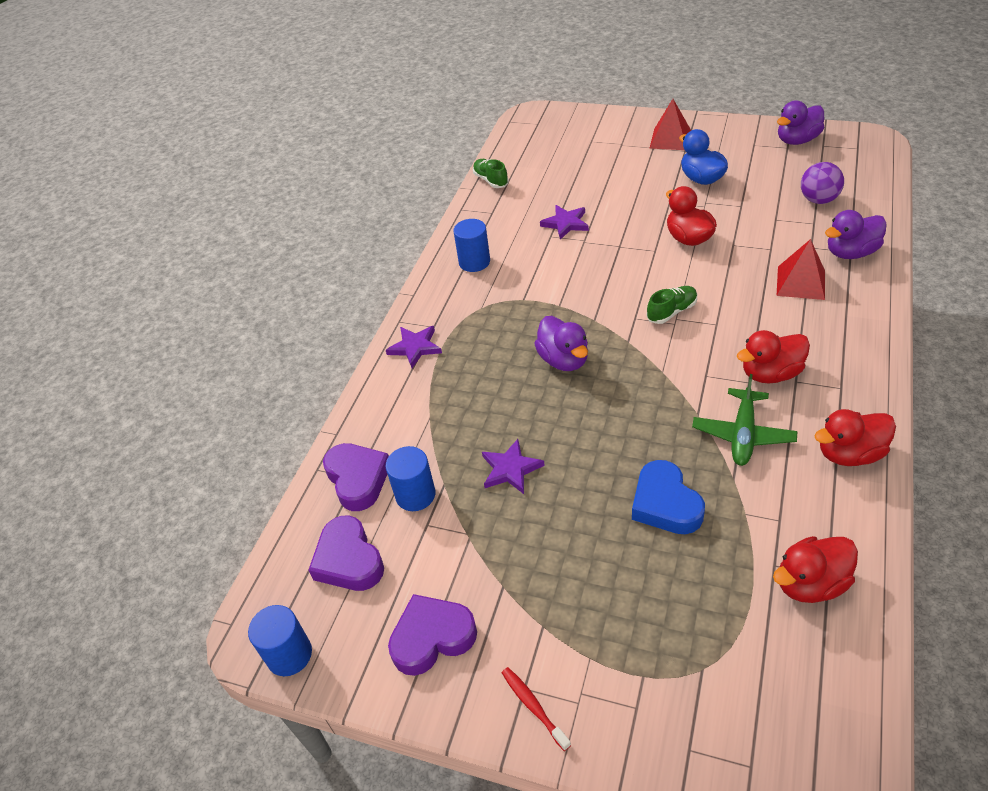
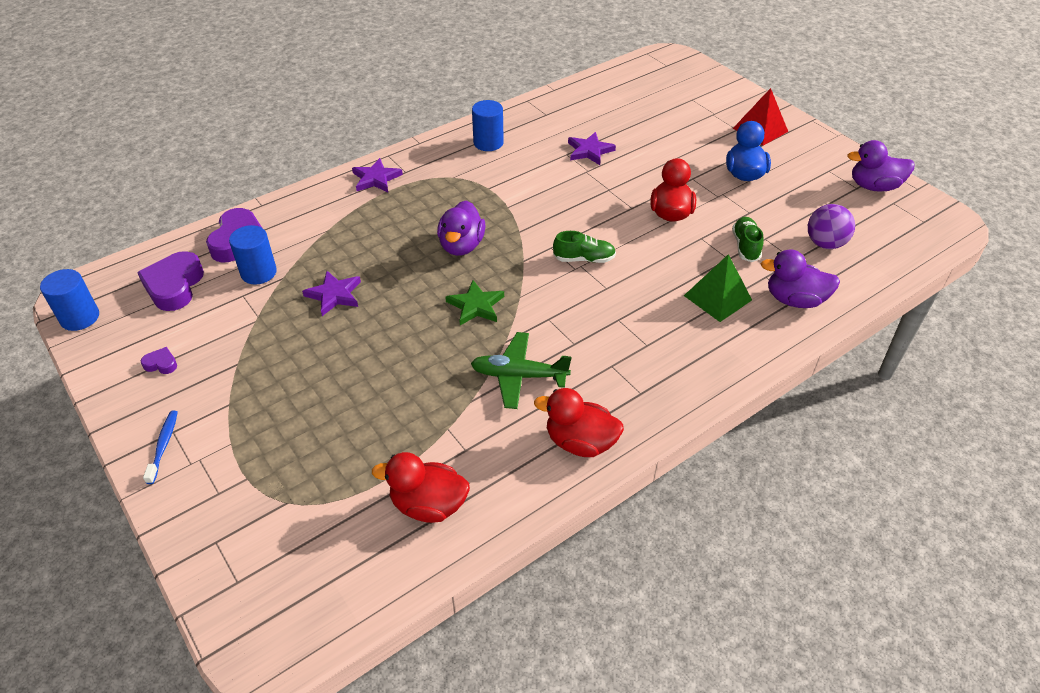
camera: 30 degrees right, 0 degrees up
purple heart [388,594,477,676] -> purple heart [141,347,177,374], size x0.46
green shoe [473,159,509,188] -> green shoe moved to [732,217,764,262]
red toothbrush [502,667,571,751] -> blue toothbrush [143,411,178,484]
blue heart [632,460,705,534] -> none
green plane [692,374,798,466] -> green plane turned 45 degrees clockwise [471,332,572,409]
red duck [737,330,810,384] -> none
red pyramid [777,239,825,300] -> green pyramid [684,254,752,322]
none -> green star [445,280,504,325]

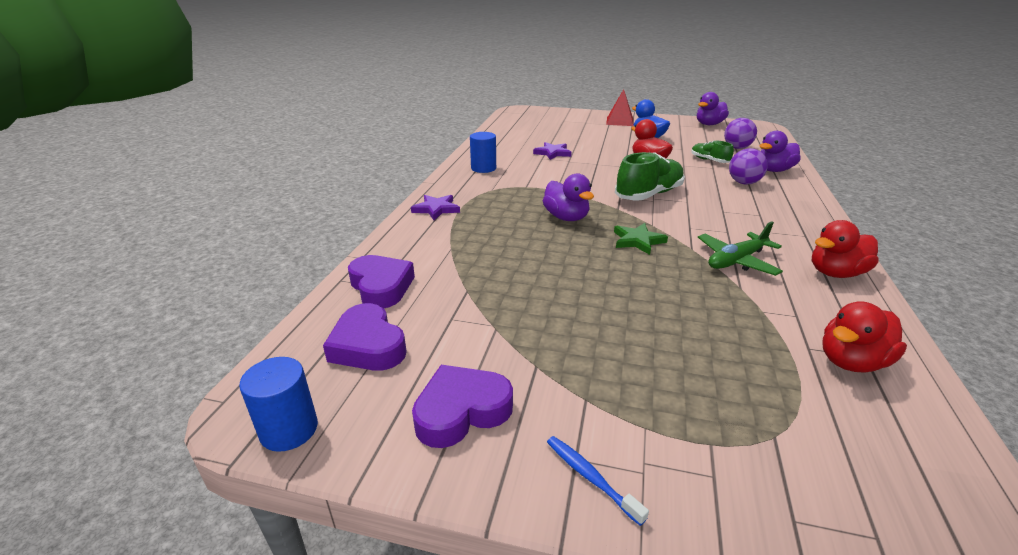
camera: 40 degrees left, 15 degrees down
purple heart [141,347,177,374] -> purple heart [412,365,513,448], size x2.18
blue cylinder [229,225,277,285] -> none
purple star [302,271,361,316] -> none
green shoe [553,231,616,263] -> green shoe [615,152,685,200], size x1.81
green pyramid [684,254,752,322] -> purple ball [729,148,768,184]

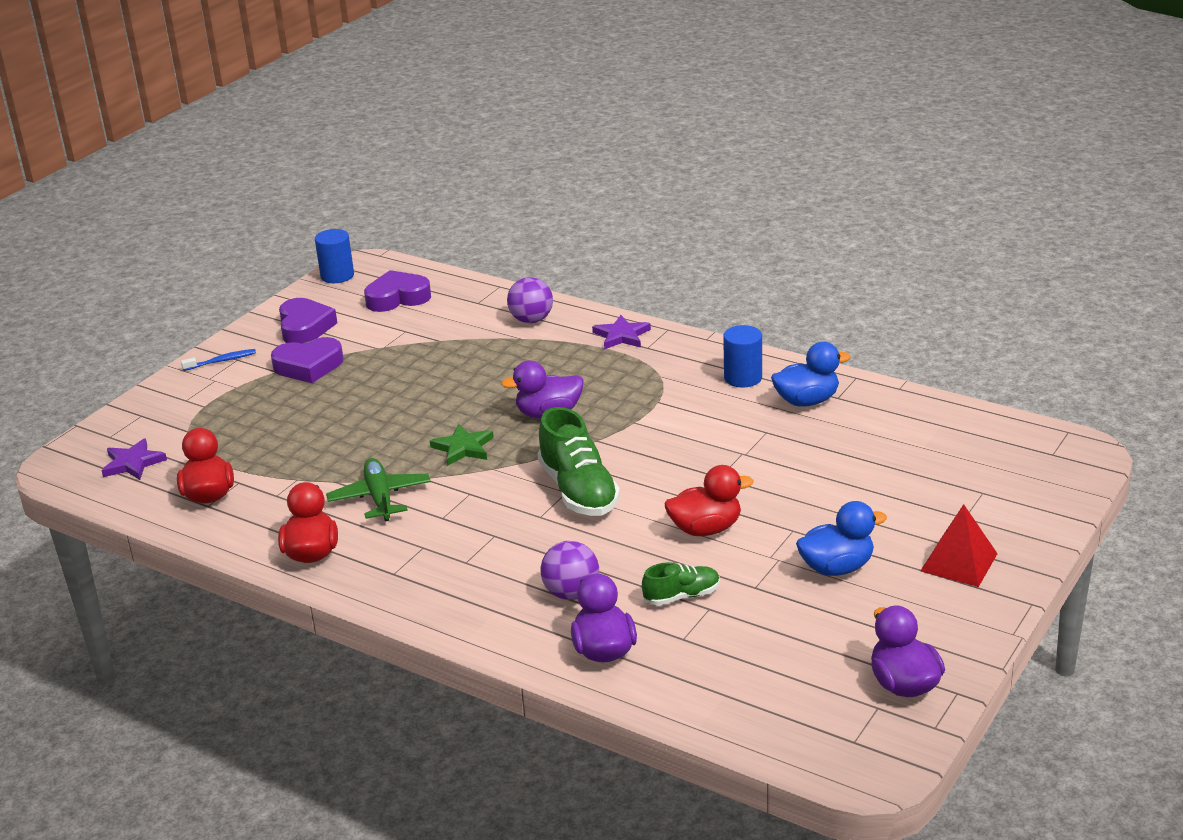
camera: 110 degrees right, 0 degrees up
purple heart [348,255,415,308] -> purple heart moved to [271,337,344,383]
purple star [533,142,572,160] -> purple star moved to [101,438,167,480]
purple ball [724,118,757,149] -> purple ball moved to [507,277,553,323]
none -> blue duck [771,342,851,407]

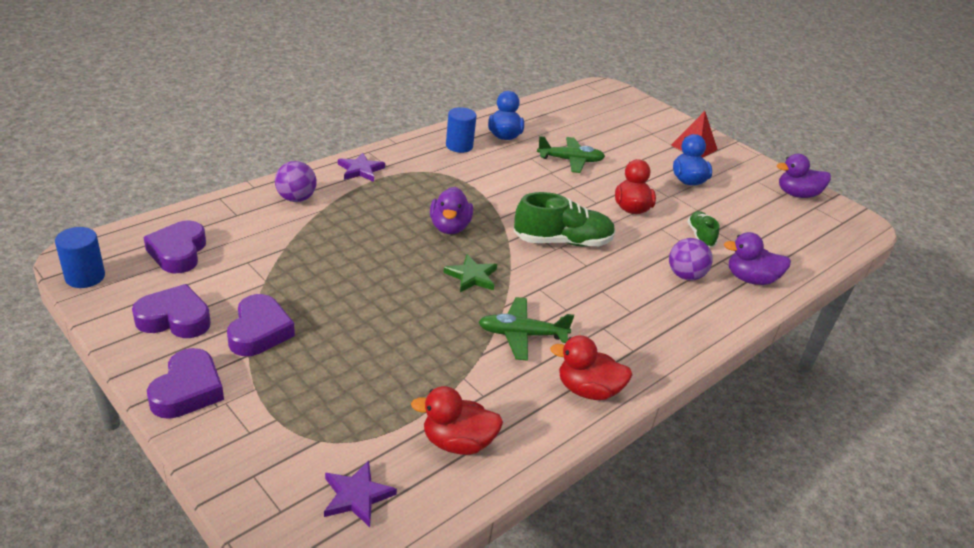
camera: 80 degrees left, 5 degrees up
blue toothbrush [181,349,256,371] -> purple heart [147,348,224,419]
none -> green plane [537,136,605,173]

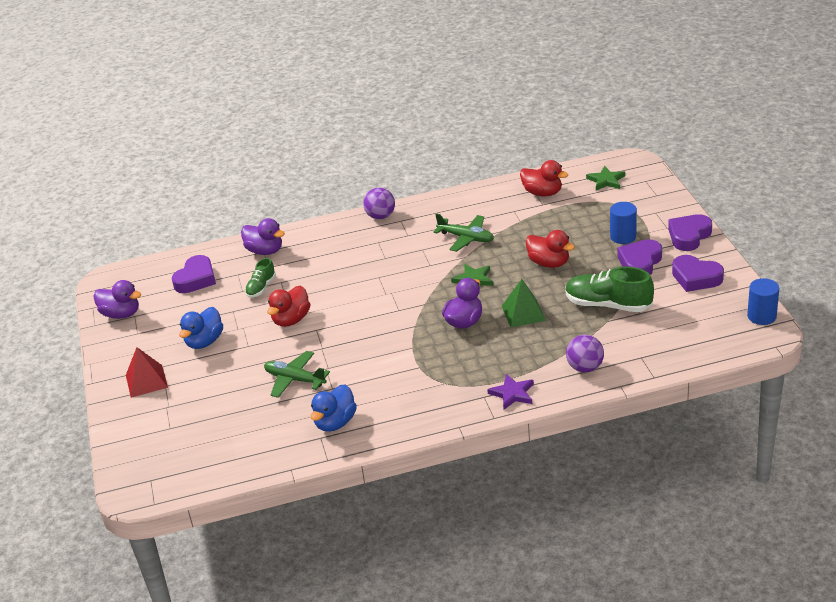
camera: 145 degrees left, 0 degrees up
purple heart [144,220,206,273] -> purple heart moved to [172,255,216,293]
purple star [324,460,397,527] -> green star [586,166,625,190]
blue cylinder [446,107,476,153] -> blue cylinder moved to [610,202,637,244]
green shoe [514,192,615,247] -> green shoe moved to [565,267,654,312]
red duck [550,335,633,400] -> red duck moved to [526,230,575,268]
purple ball [669,238,713,281] -> purple ball moved to [363,188,395,219]
none -> green pyramid [502,279,546,328]

